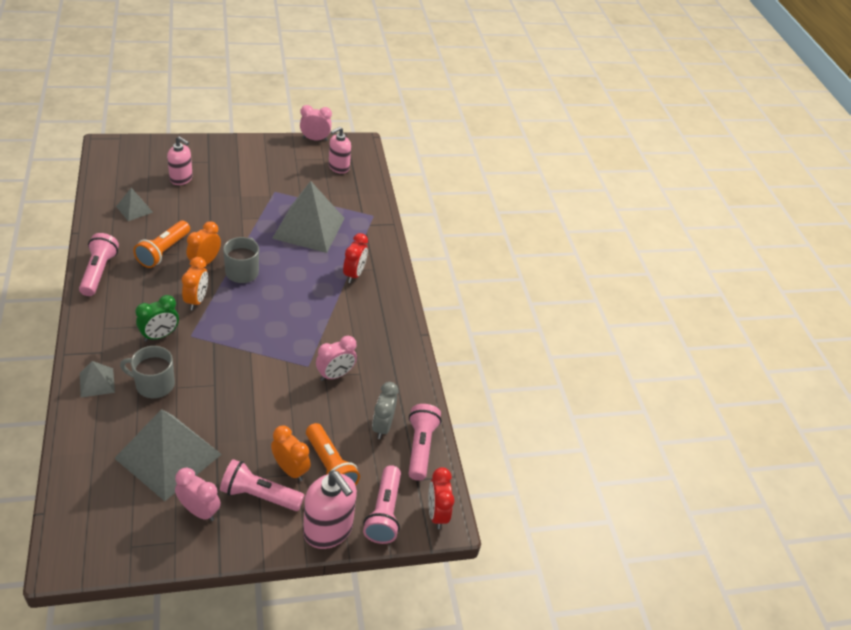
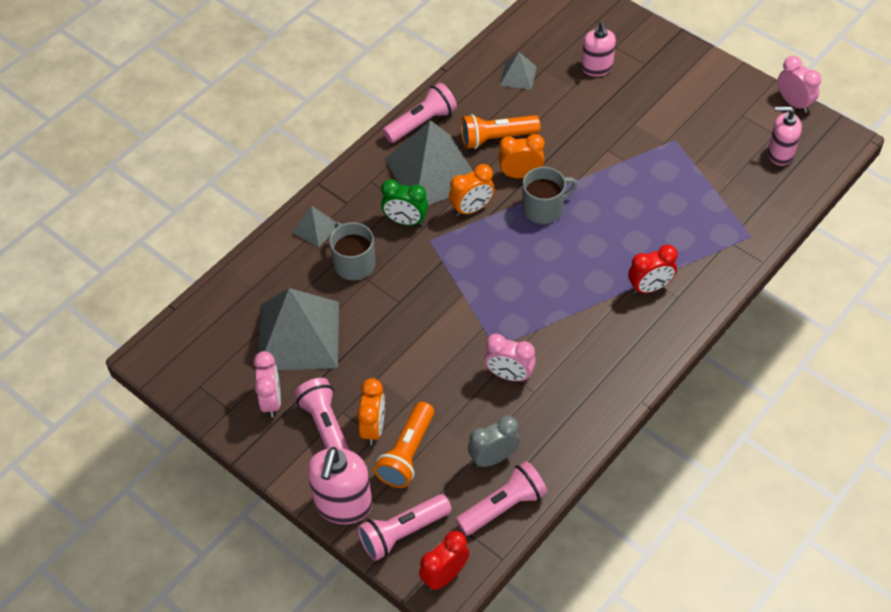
camera: 60 degrees right, 10 degrees up
grey pyramid [272,181,344,253] -> grey pyramid moved to [385,120,473,205]

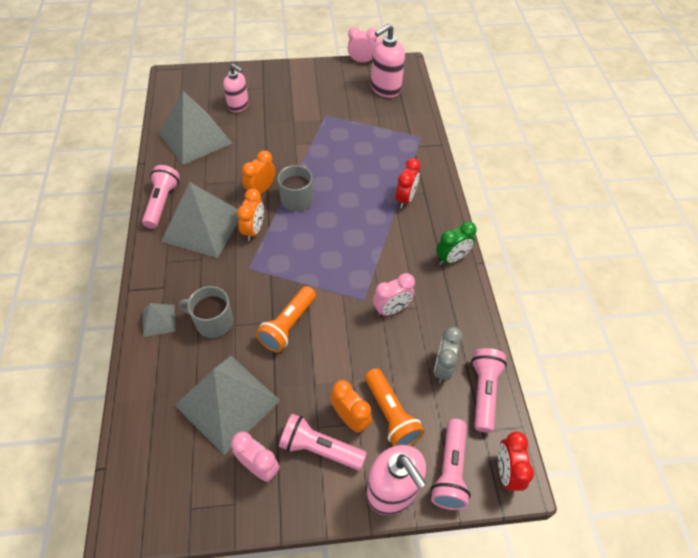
camera: 50 degrees left, 0 degrees up
green clock [381,179,428,225] -> green clock moved to [436,221,477,265]
orange flashlight [461,114,540,149] -> orange flashlight moved to [256,286,316,352]
grey pyramid [500,52,537,90] -> grey pyramid [159,91,233,165], size x2.16
pink soap dispenser [768,106,802,166] -> pink soap dispenser [371,23,405,98], size x1.50

